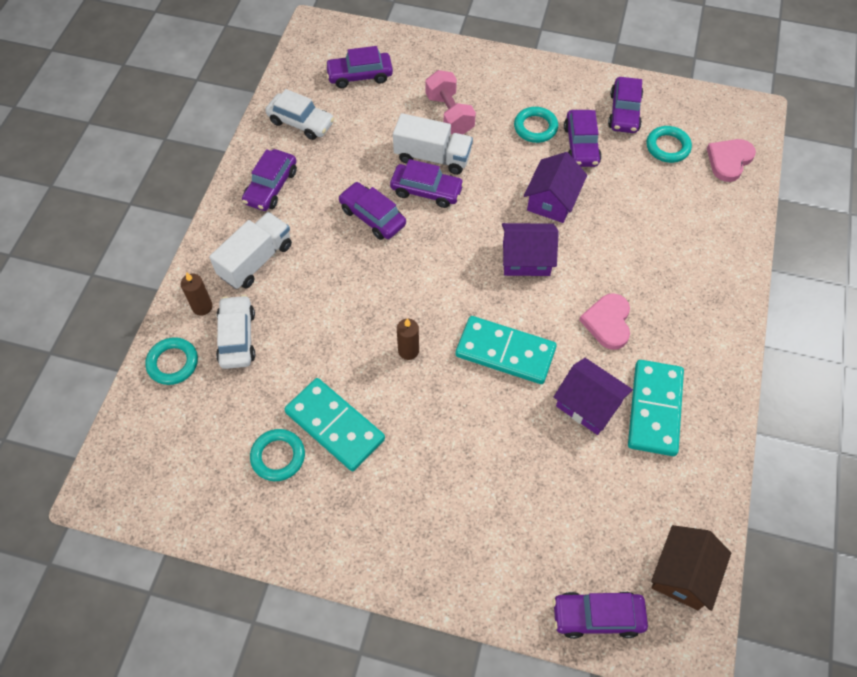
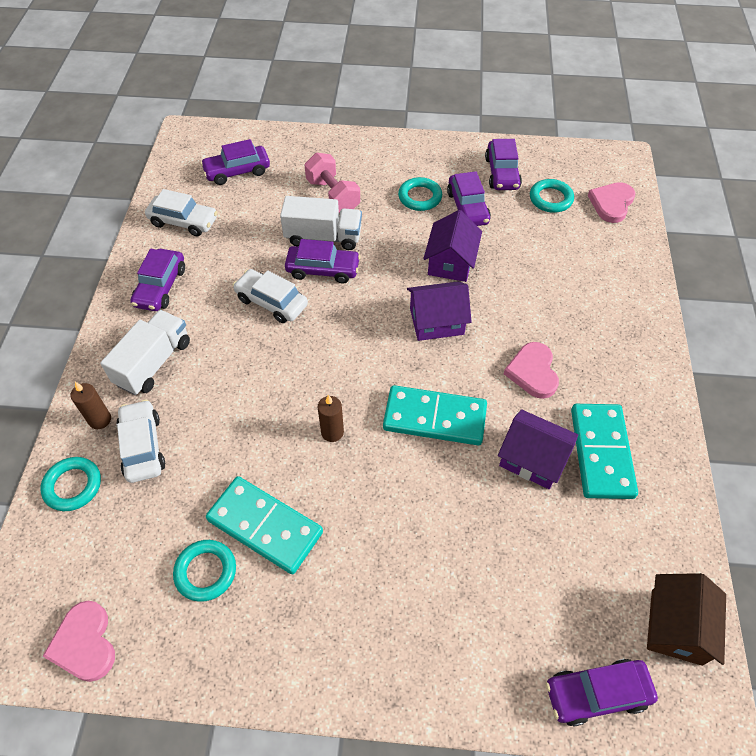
camera: 10 degrees left, 5 degrees down
purple car [338,182,406,240] -> white car [233,269,308,323]
none -> pink heart [43,601,115,682]

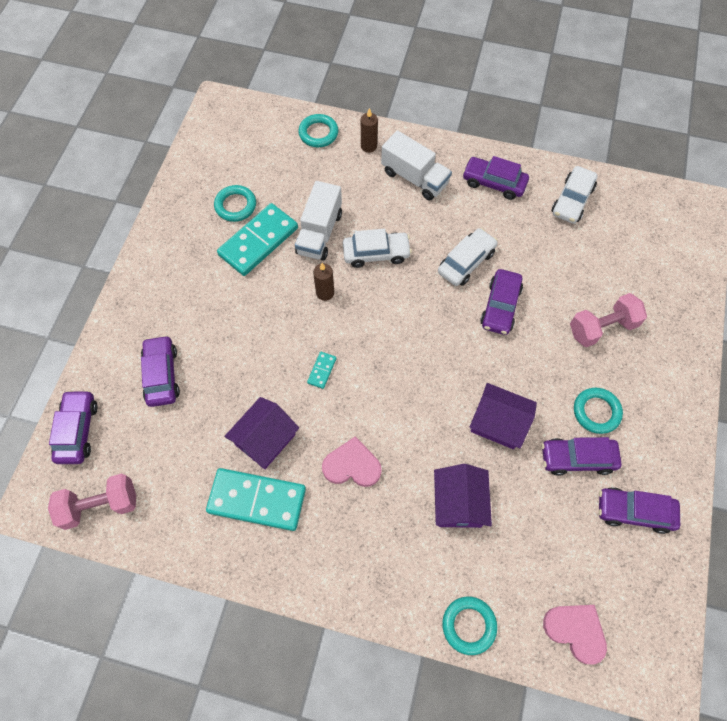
camera: 100 degrees right, 10 degrees up
pink heart [43,601,115,682] -> none
white car [116,399,165,483] -> white car moved to [343,229,412,268]
purple car [201,139,270,185] -> purple car moved to [141,335,180,407]
white truck [280,196,362,250] -> white truck moved to [295,181,342,260]
turquoise domino [383,385,487,445] -> turquoise domino [307,352,337,389], size x0.43
purple house [407,281,472,341] -> purple house moved to [434,464,492,528]
turquoise ring [530,179,574,213] -> turquoise ring moved to [442,596,497,655]
brown house [647,573,726,666] -> pink dumbbell [48,474,136,530]

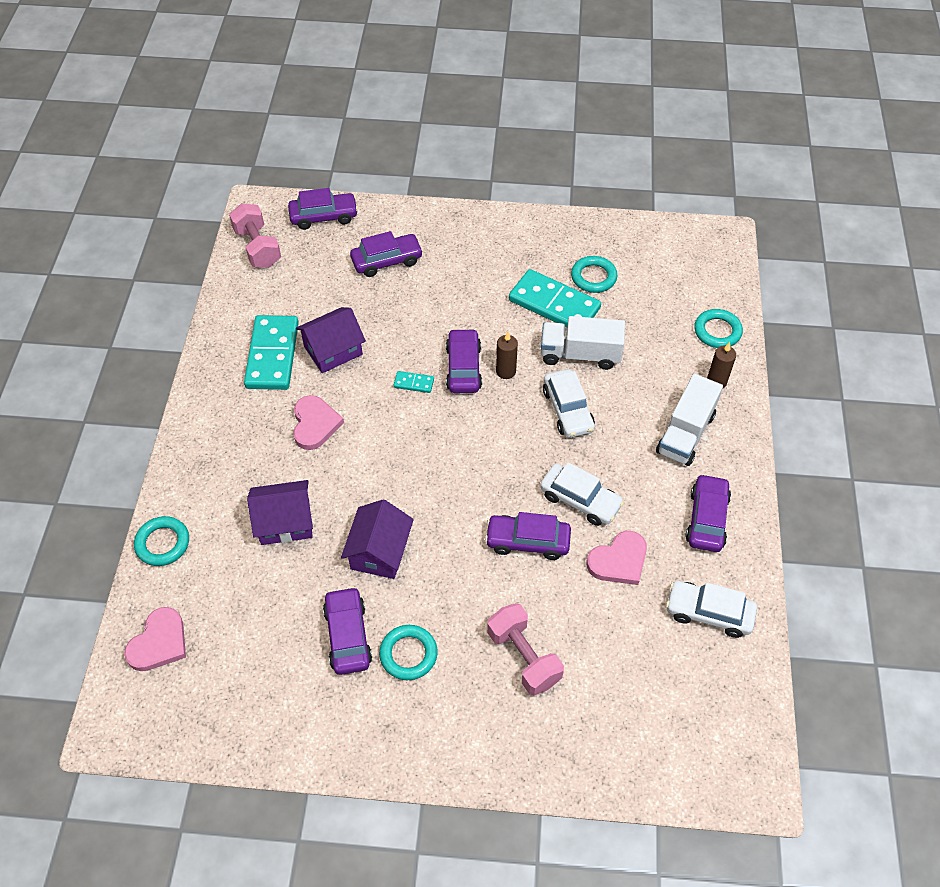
camera: 80 degrees right, 10 degrees down
purple house [224,397,299,469] -> purple house turned 60 degrees counterclockwise [296,307,366,373]
purple car [599,487,680,534] -> purple car moved to [446,328,482,393]
none -> pink heart [586,531,647,585]

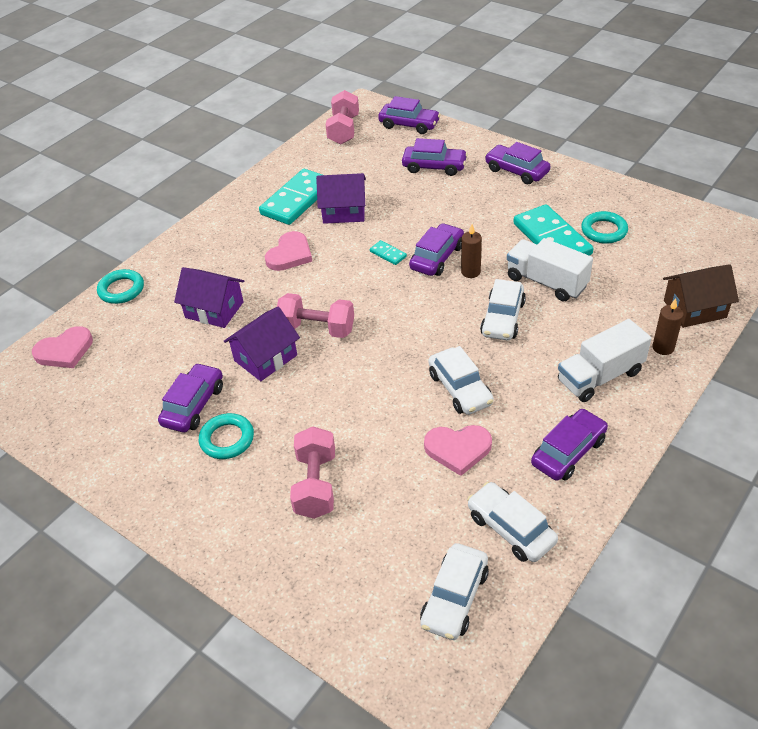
camera: 35 degrees right, 10 degrees down
purple car [485,512,571,560] -> purple car moved to [485,142,550,184]
turquoise ring [694,309,743,348] -> brown house [663,264,739,328]
none -> pink dumbbell [277,293,354,338]
none -> white car [420,543,489,640]

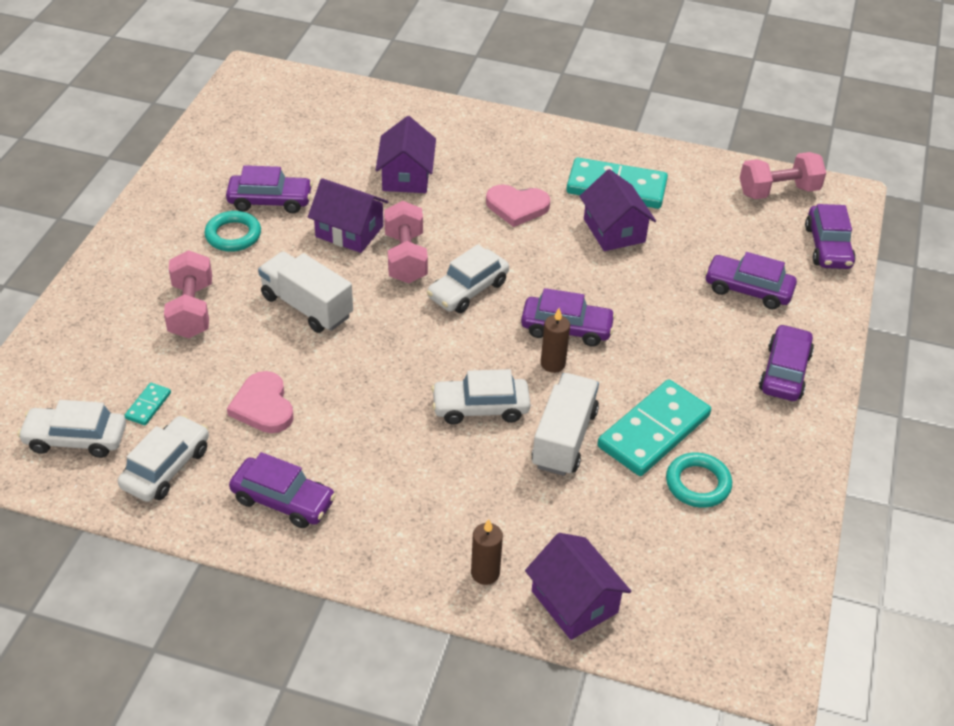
camera: 65 degrees right, 0 degrees up
pink heart [32,326,93,368] -> none
turquoise ring [97,269,144,304] -> none
pink dumbbell [290,426,335,519] -> pink dumbbell turned 75 degrees counterclockwise [164,250,212,338]
turquoise domino [370,240,407,265] -> turquoise domino moved to [124,383,171,425]
purple car [402,138,468,176] -> purple car turned 120 degrees clockwise [705,252,797,309]
white car [428,346,494,415] -> white car moved to [427,244,509,313]
white truck [558,319,652,402] -> white truck moved to [258,252,353,333]
brown house [663,264,739,328] -> purple house [525,533,631,640]

